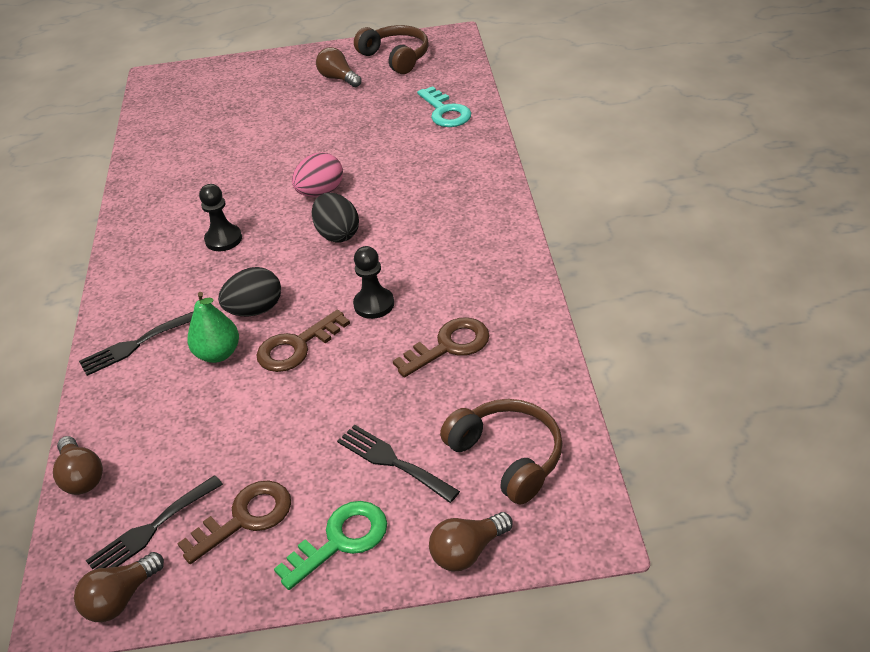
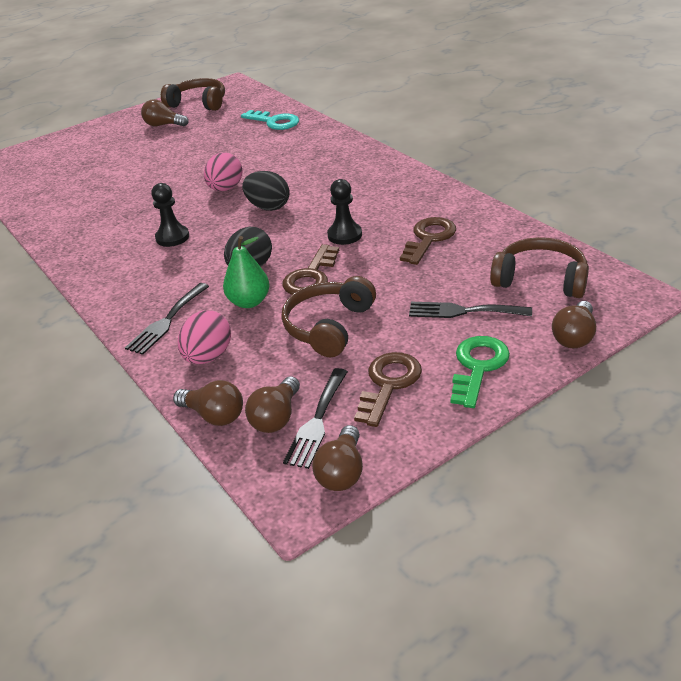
camera: 30 degrees left, 5 degrees down
none -> pink egg [178,310,231,364]
none -> brown light bulb [245,376,300,433]
none -> brown headphones [281,276,376,357]

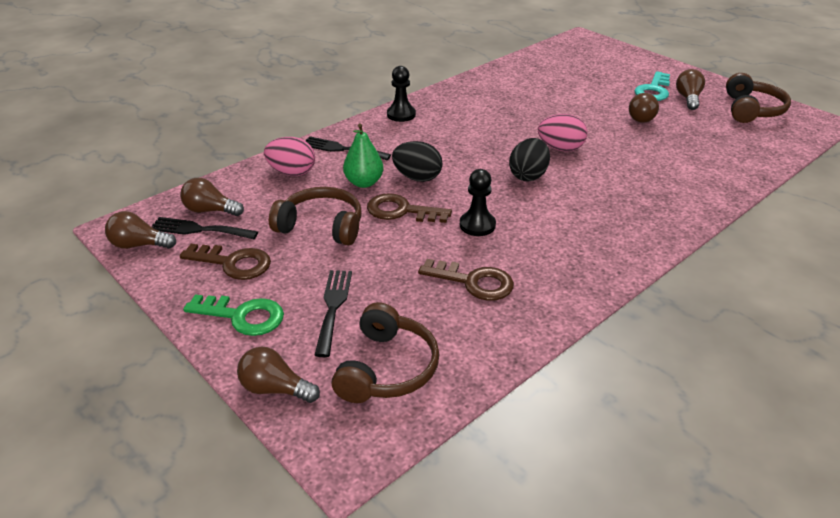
camera: 80 degrees right, 0 degrees up
black pawn [151,183,189,247] -> black pawn moved to [387,66,416,122]
brown light bulb [173,380,243,426] -> brown light bulb moved to [629,93,659,123]
turquoise key [241,110,299,130] -> turquoise key moved to [634,71,670,101]

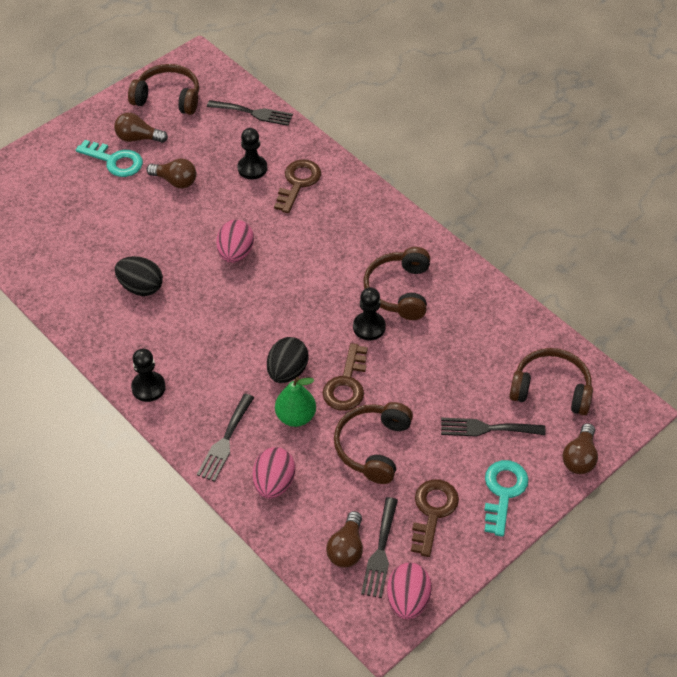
camera: 90 degrees left, 15 degrees up
brown light bulb [105,211,176,249] -> pink egg [387,563,432,619]
green key [183,294,284,336] -> turquoise key [484,460,529,537]
brown key [418,259,514,301] -> brown key moved to [274,159,321,213]
black egg [509,138,550,182] -> black egg moved to [115,256,163,296]
none -> black fork [207,100,293,126]
none -> black pawn [237,128,267,179]
none -> brown headphones [364,247,430,320]

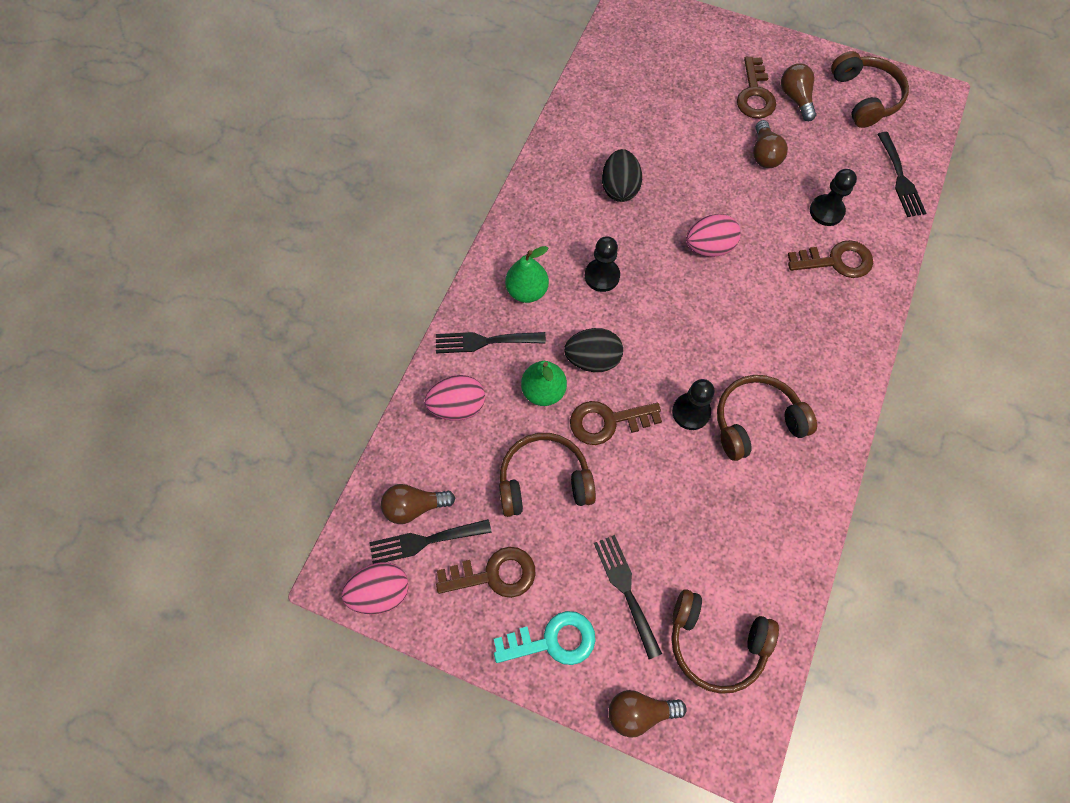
camera: 65 degrees right, 15 degrees up
turquoise key [76,140,143,177] -> brown key [737,56,776,119]
black pawn [131,349,166,402] -> black pawn moved to [585,236,620,292]
brown headphones [509,348,593,415] -> brown headphones turned 120 degrees clockwise [671,589,779,694]
none -> green pear [505,246,549,303]

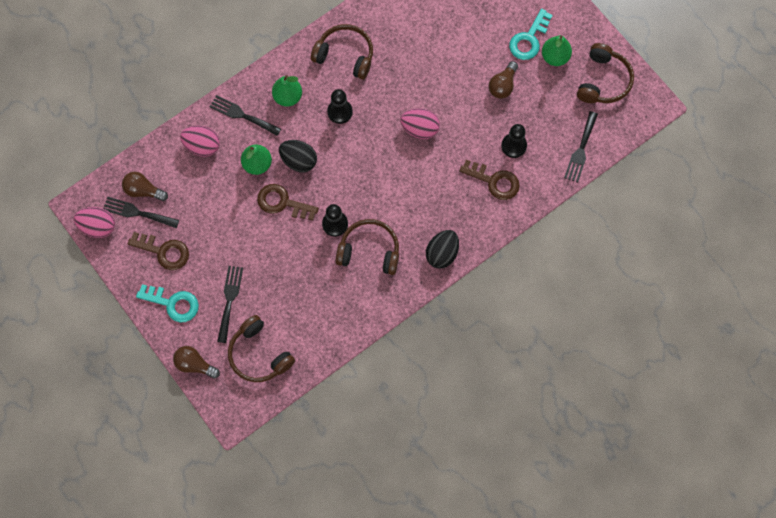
camera: 30 degrees right, 5 degrees up
brown headphones [499,433,596,517] -> brown headphones moved to [311,24,373,80]
black egg [602,149,642,202] -> black egg moved to [426,230,459,269]
brown key [737,56,776,119] -> turquoise key [509,9,553,60]
brown light bulb [781,63,817,121] -> green pear [542,35,572,66]

